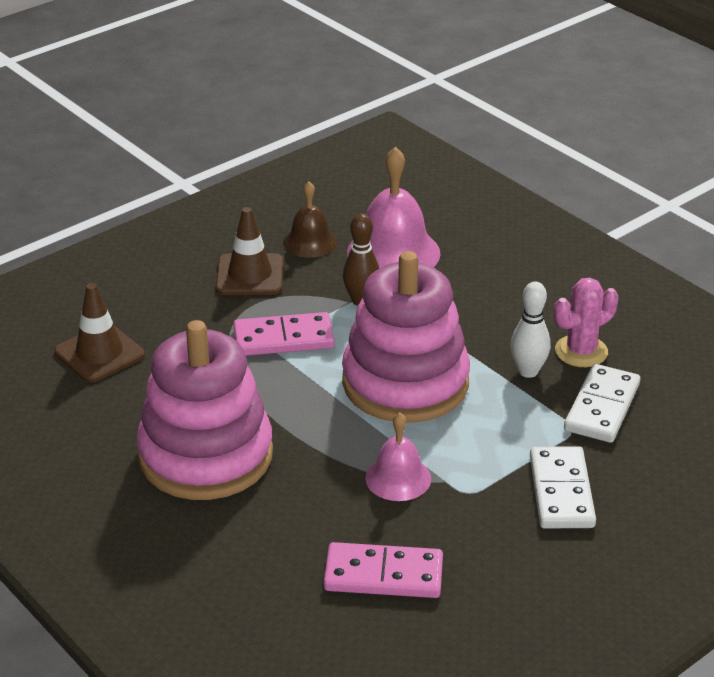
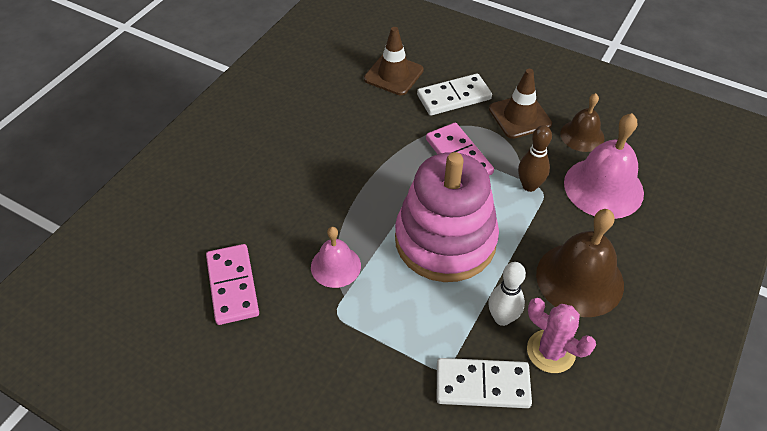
camera: 70 degrees right, 15 degrees up
pink stacking toy [136,320,273,500] -> none
white domino [530,446,596,529] -> white domino moved to [417,73,492,116]
none -> brown bell [536,209,624,317]

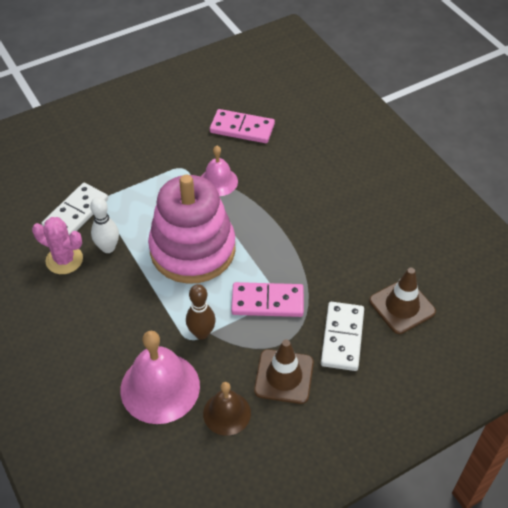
camera: 120 degrees right, 0 degrees up
pink cactus [527,298,596,373] -> pink cactus turned 45 degrees clockwise [32,217,83,274]
brown bell [536,209,624,317] -> none

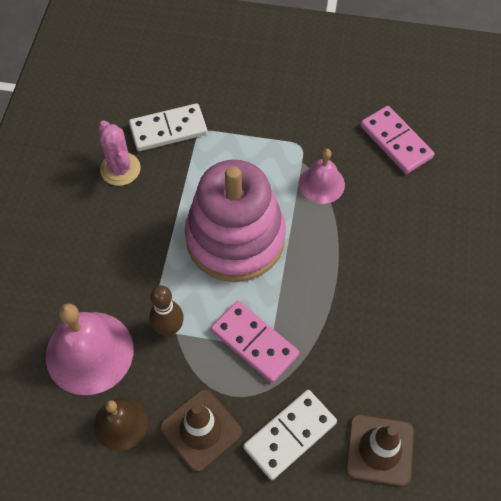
camera: 40 degrees right, 10 degrees up
white bowling pin [90,197,119,253] -> none

